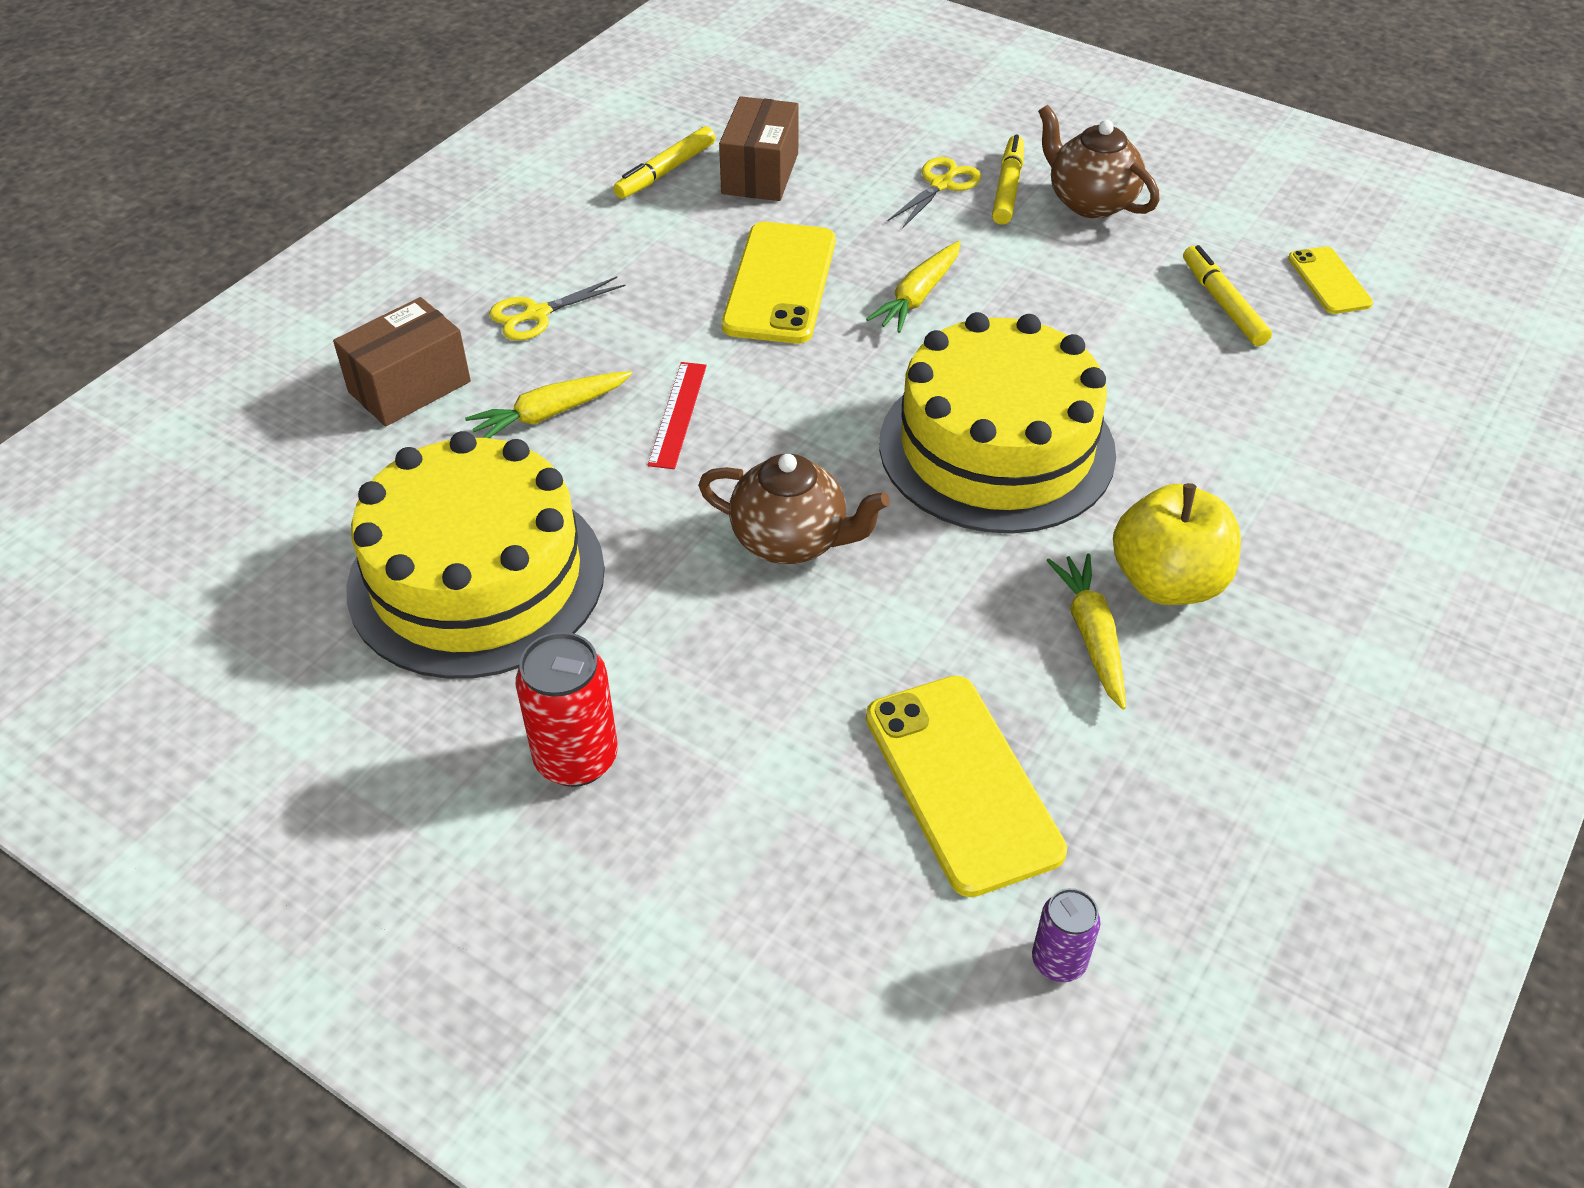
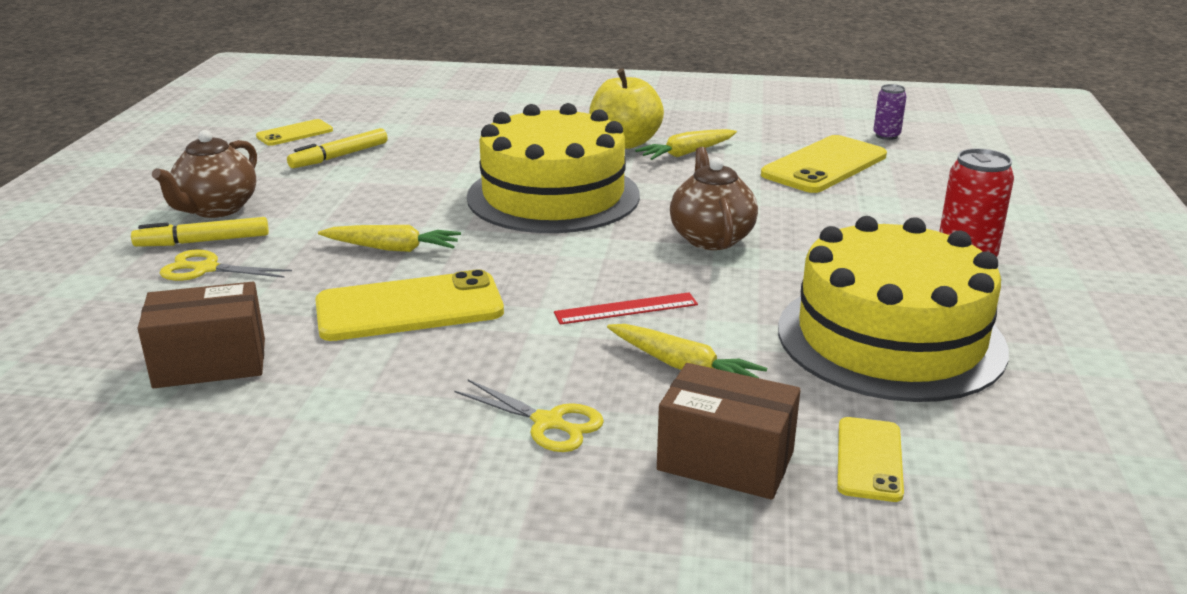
camera: 115 degrees left, 20 degrees down
yellow marker [613,126,715,199] -> none
none -> yellow phone [837,417,904,502]

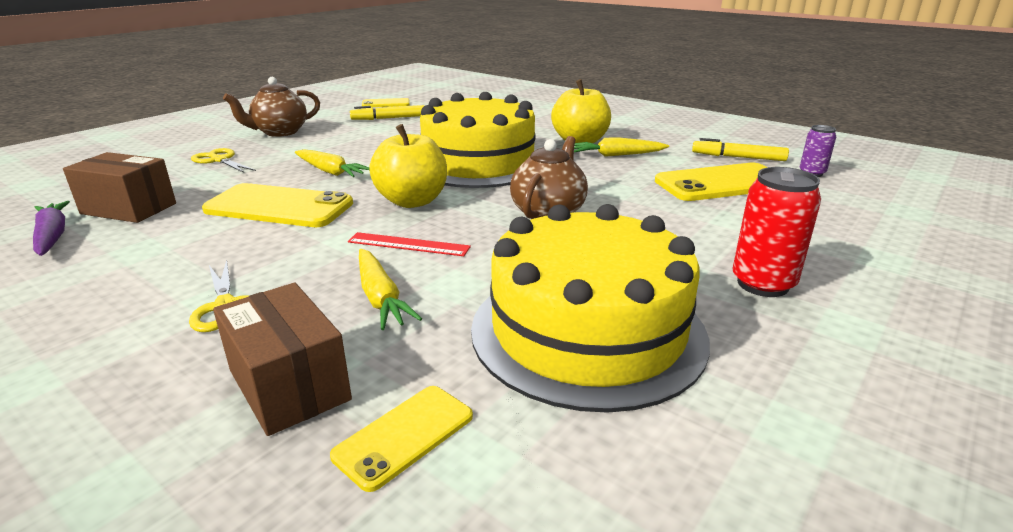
camera: 30 degrees right, 0 degrees up
yellow marker [131,217,269,247] -> yellow marker moved to [692,138,789,161]
none -> purple carrot [33,201,70,256]
none -> yellow apple [369,124,447,208]

